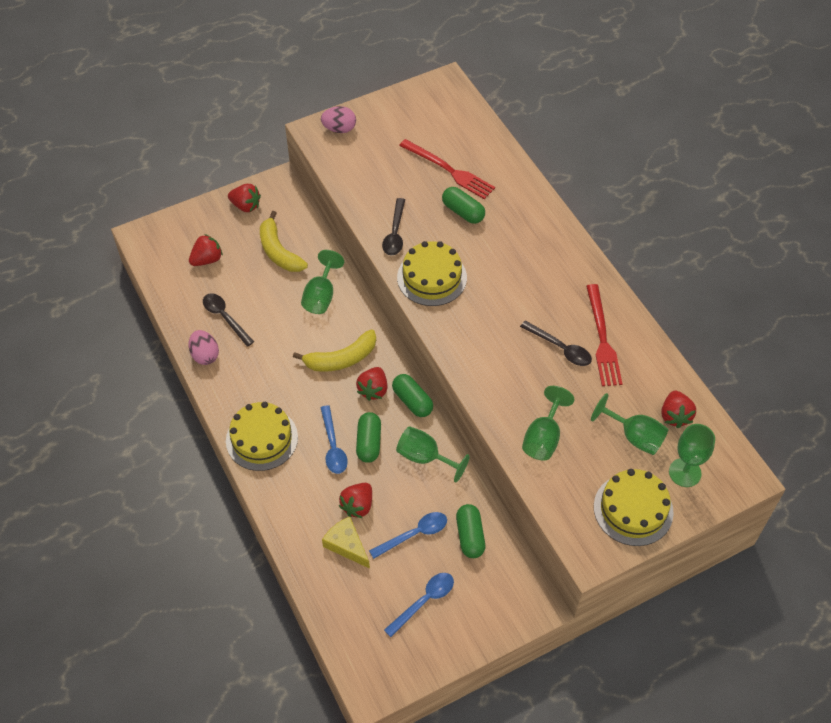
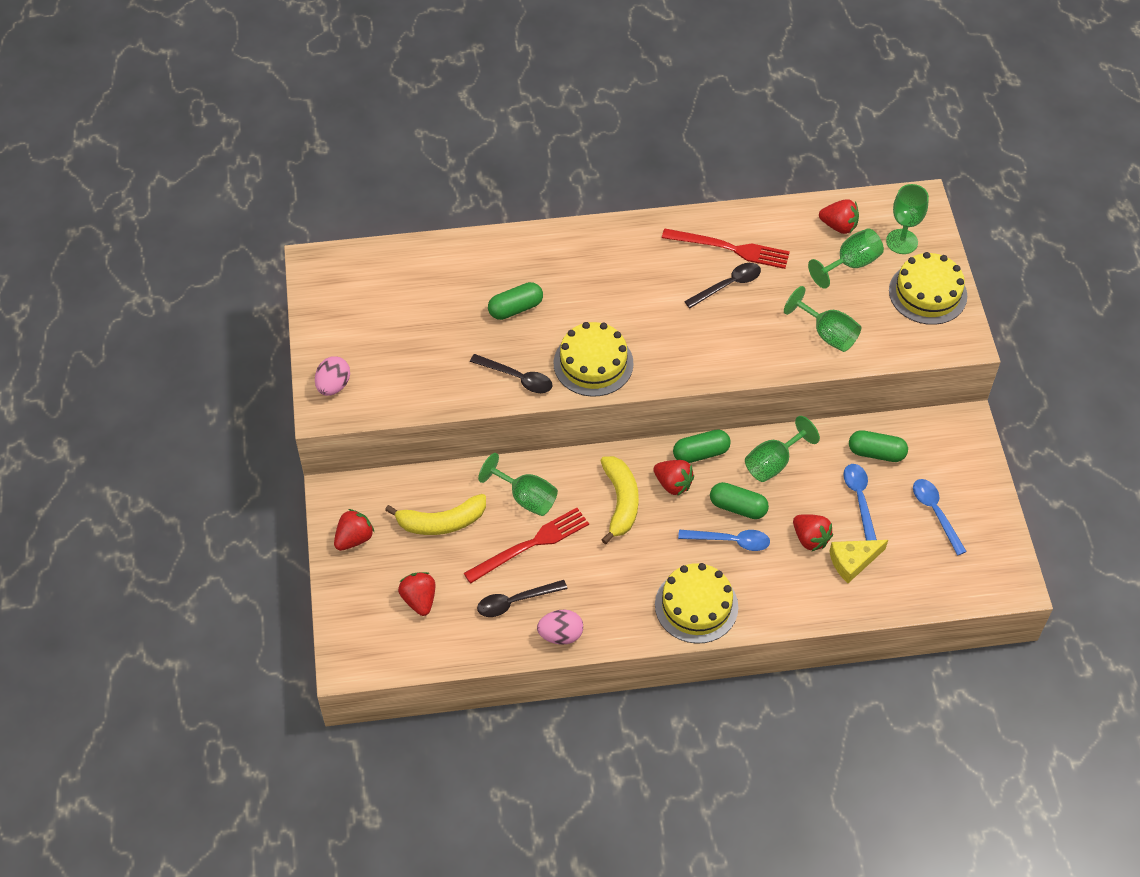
camera: 70 degrees left, 0 degrees up
red fork [399,139,495,199] -> red fork moved to [464,508,589,584]

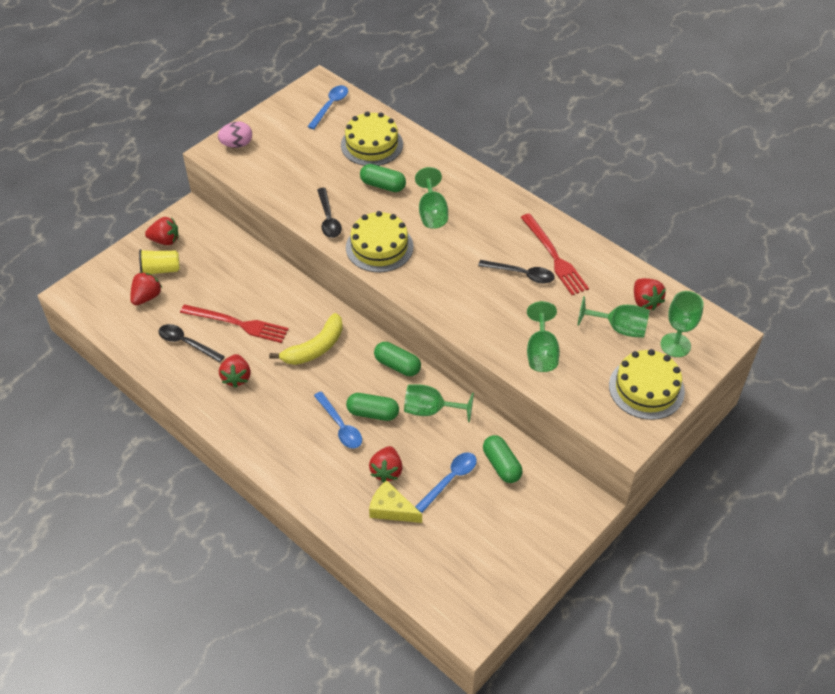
camera: 50 degrees right, 5 degrees down
yellow banana [385,494,486,535] -> none
green goblet [478,453,558,516] -> green goblet moved to [415,167,448,229]
pink egg [537,610,583,645] -> none
red strawberry [653,460,694,496] -> red strawberry moved to [219,354,251,388]
yellow cake [655,563,738,644] -> yellow cake moved to [341,111,403,166]
green capsule [710,482,769,519] -> green capsule turned 60 degrees counterclockwise [346,393,399,421]
blue spoon [913,479,967,555] -> blue spoon moved to [307,85,348,129]
none -> yellow cup [139,249,180,274]

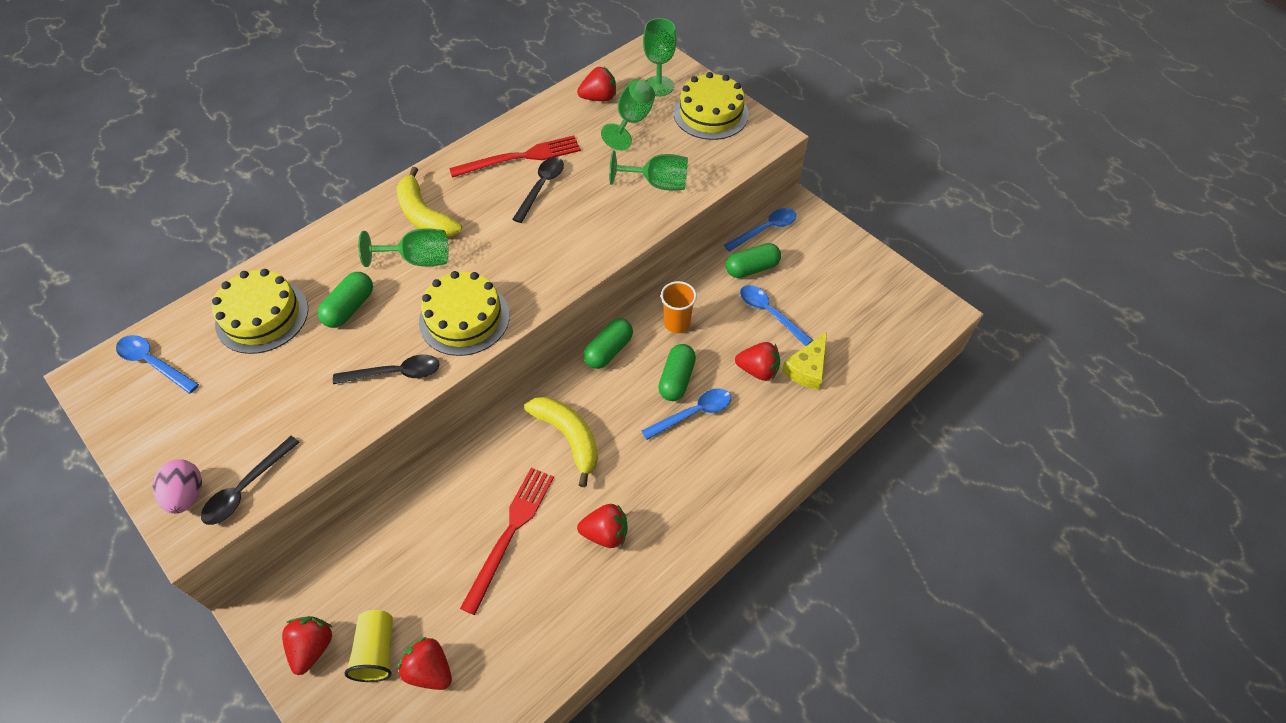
camera: 85 degrees left, 5 degrees up
black spoon [159,324,225,362] -> black spoon moved to [201,436,300,525]
green goblet [404,384,474,422] -> orange cup [661,281,697,333]
none -> yellow banana [397,167,462,237]
none -> blue spoon [724,208,796,252]

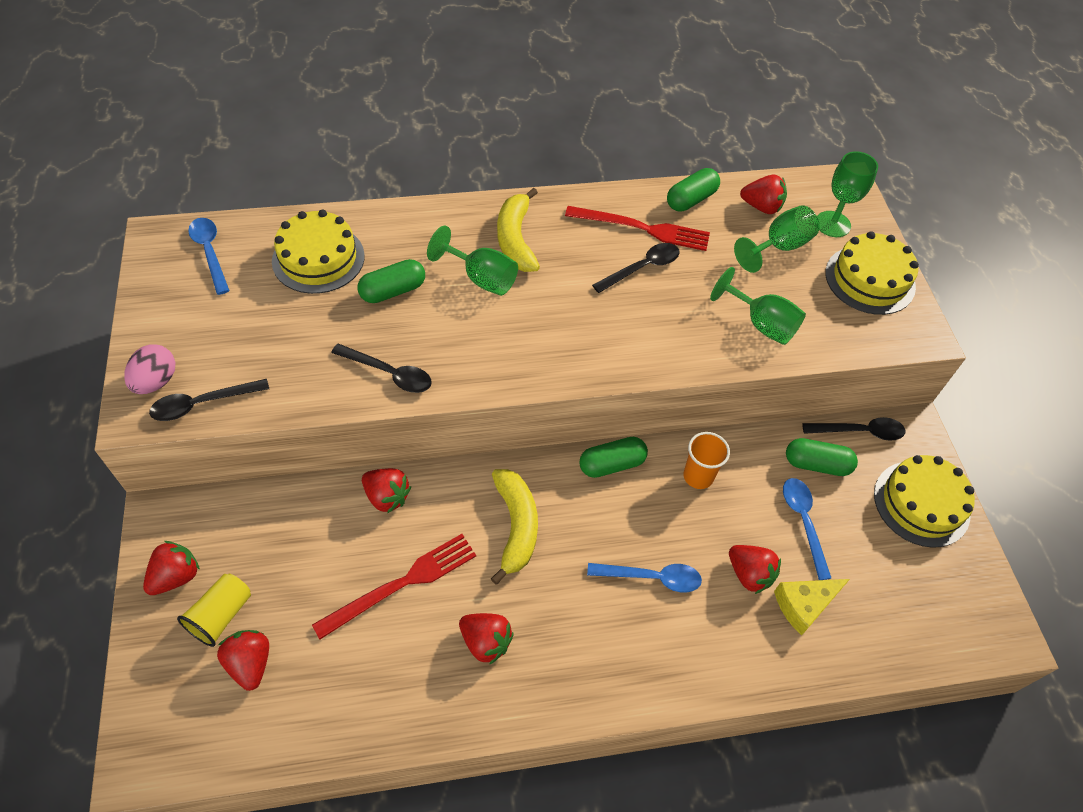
camera: 30 degrees right, 0 degrees up
yellow cake [419,271,510,356] -> yellow cake moved to [874,455,975,548]
green capsule [658,344,696,401] -> green capsule moved to [667,168,720,212]
blue spoon [724,208,796,252] -> black spoon [802,417,905,441]
none -> red strawberry [362,468,411,514]

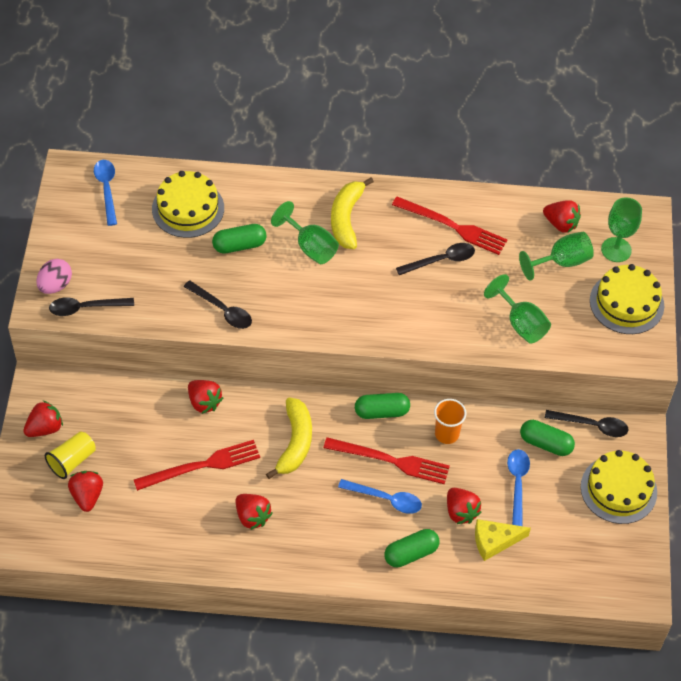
camera: 15 degrees right, 0 degrees up
green capsule [667,168,720,212] -> green capsule moved to [384,529,439,567]
none -> red fork [323,437,450,484]

